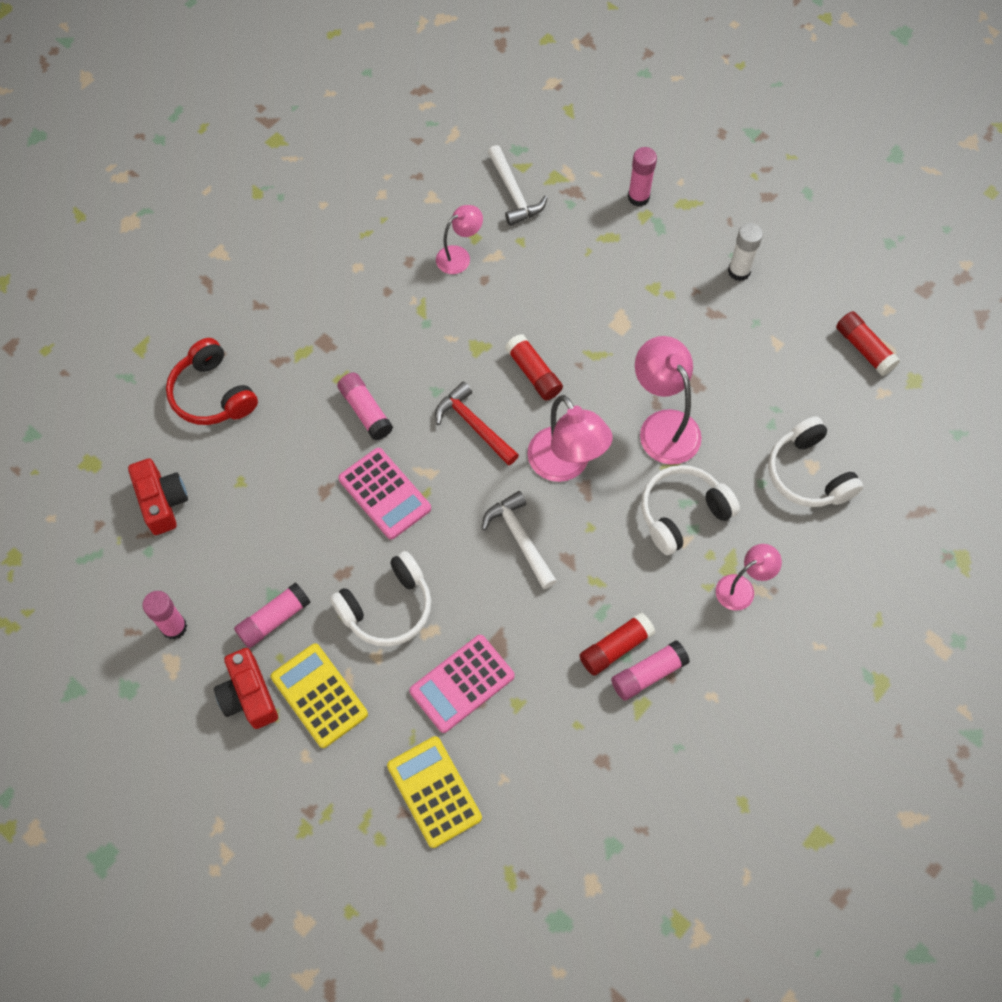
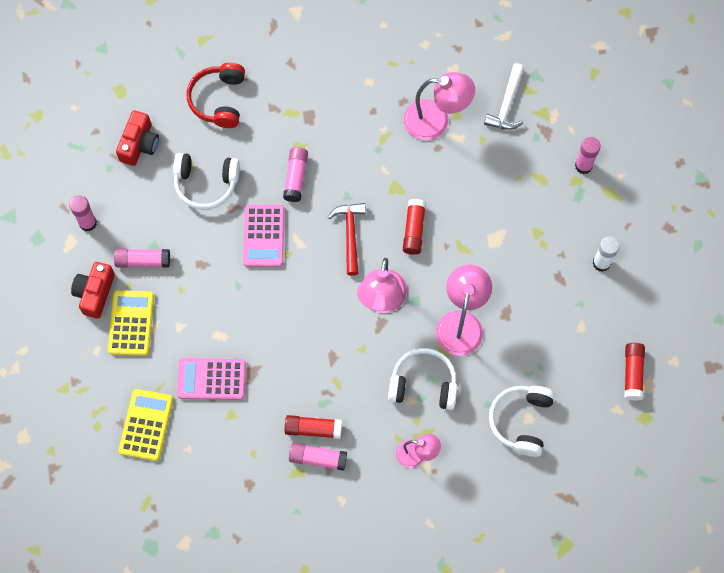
camera: 40 degrees right, 5 degrees up
white headphones [330,551,431,647] -> white headphones moved to [173,153,240,210]
pink lamp [436,205,483,274] -> pink lamp [403,72,475,140], size x1.68
white hammer [482,491,557,589] -> none

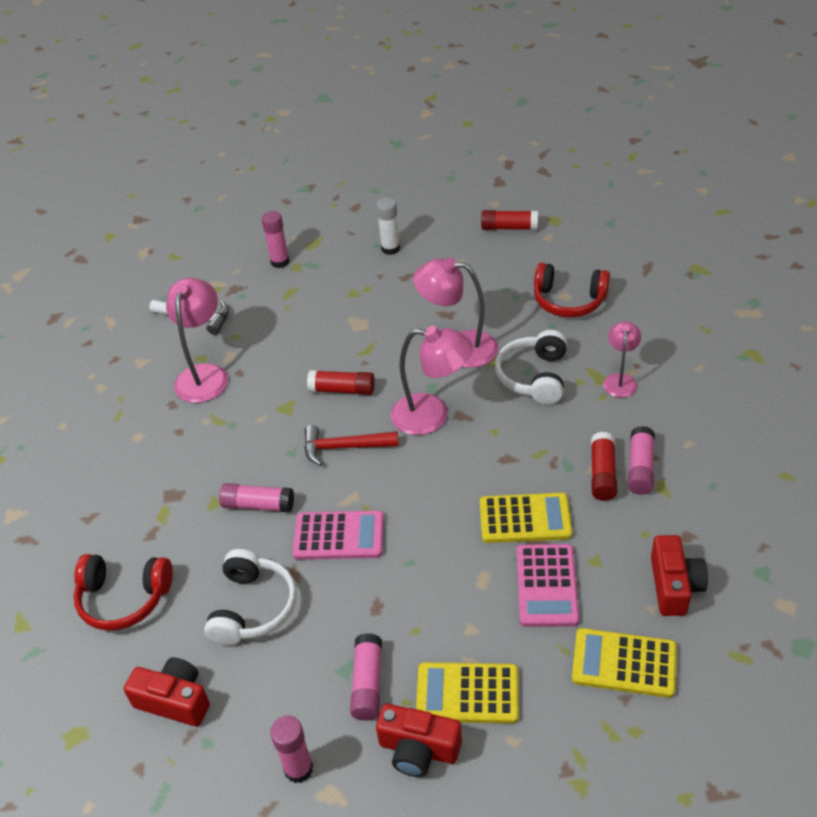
camera: 85 degrees left, 25 degrees down
white headphones [489,386,555,457] -> red headphones [534,263,610,317]
none -> yellow calculator [480,493,572,543]
none -> red camera [651,535,708,616]

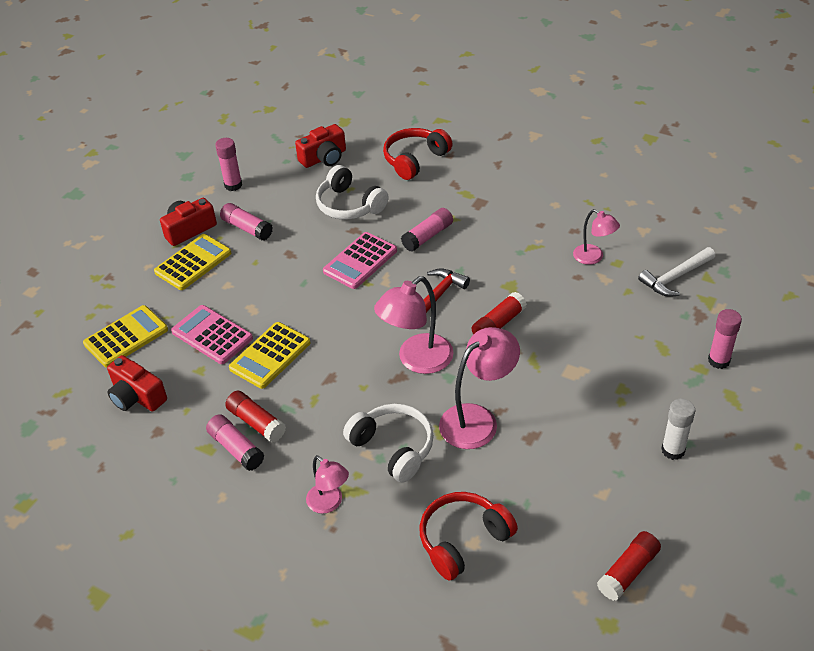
camera: 125 degrees right, 0 degrees up
pink lamp [166,278,229,403] -> pink lamp [573,209,620,265], size x0.60

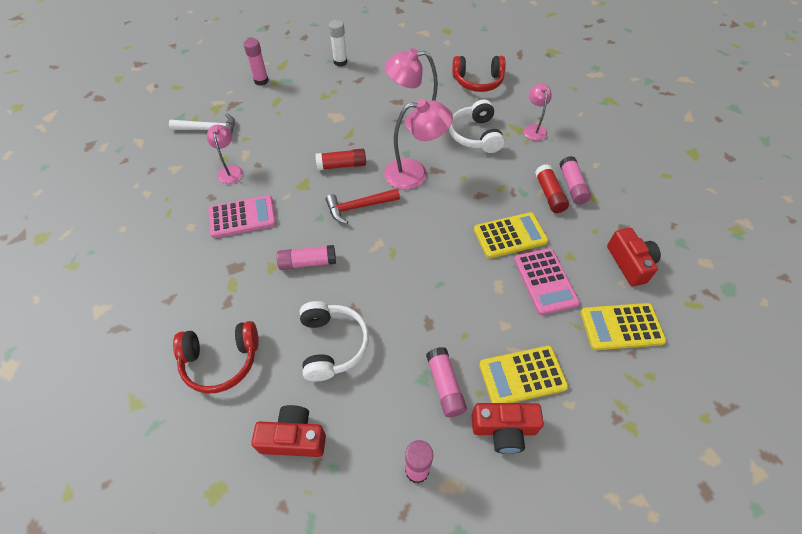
camera: 145 degrees left, 10 degrees up
pink calculator [323,232,397,289] -> pink calculator moved to [208,195,276,238]
red glue stick [597,531,661,601] -> none

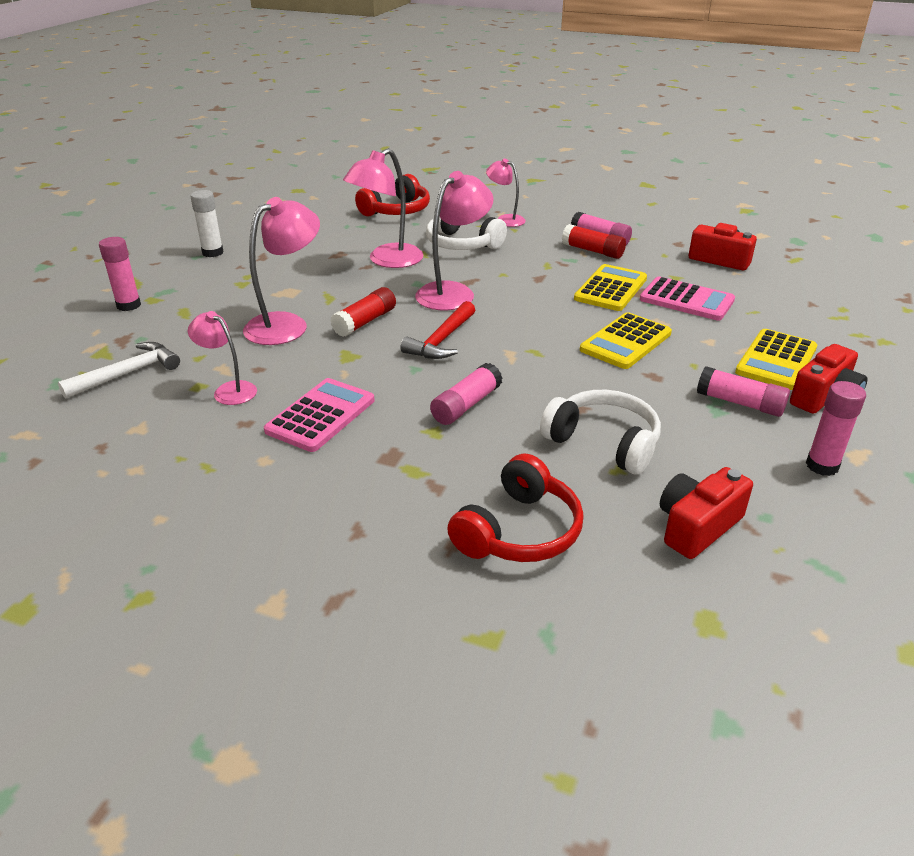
camera: 45 degrees left, 20 degrees down
yellow calculator [580,303,666,350] -> yellow calculator moved to [580,312,672,369]
none -> pink lamp [243,197,320,345]

